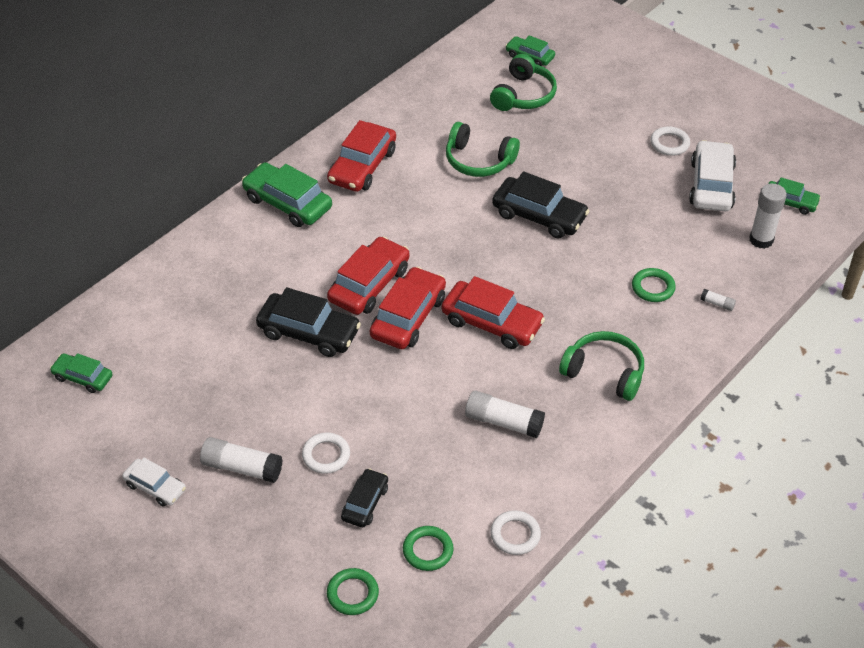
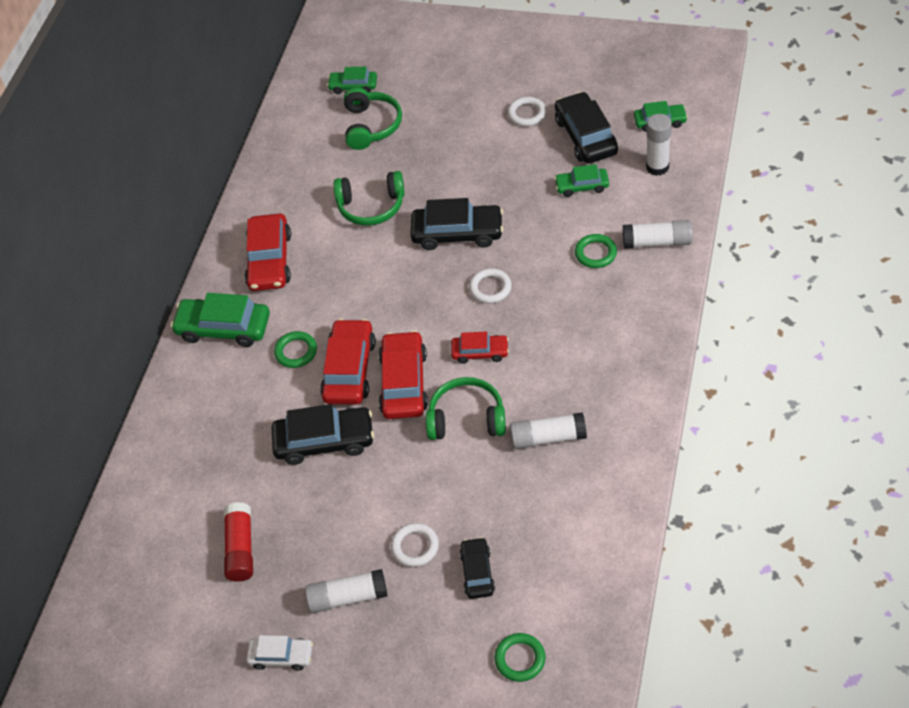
camera: 20 degrees left, 5 degrees up
green car [50,353,113,393] -> green car moved to [554,164,609,197]
green ring [403,526,454,571] -> green ring moved to [274,331,317,368]
red car [442,276,545,349] -> red car [451,332,509,364], size x0.58
white ring [490,510,541,555] -> white ring moved to [469,268,512,304]
green headphones [559,331,644,401] -> green headphones moved to [426,377,506,440]
white car [689,140,736,211] -> black car [555,92,618,163]
white glue stick [700,289,736,311] -> white glue stick [623,220,693,249], size x2.11
none -> red glue stick [224,502,253,582]

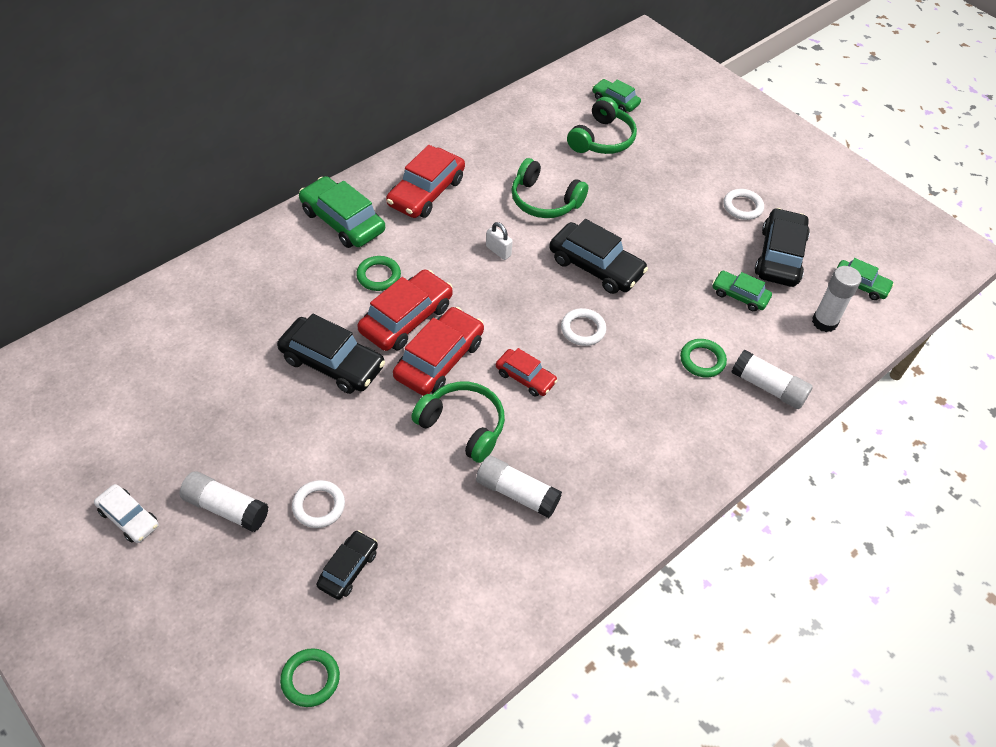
camera: 25 degrees right, 0 degrees up
red glue stick [224,502,253,582] -> none
none -> white padlock [486,222,513,260]

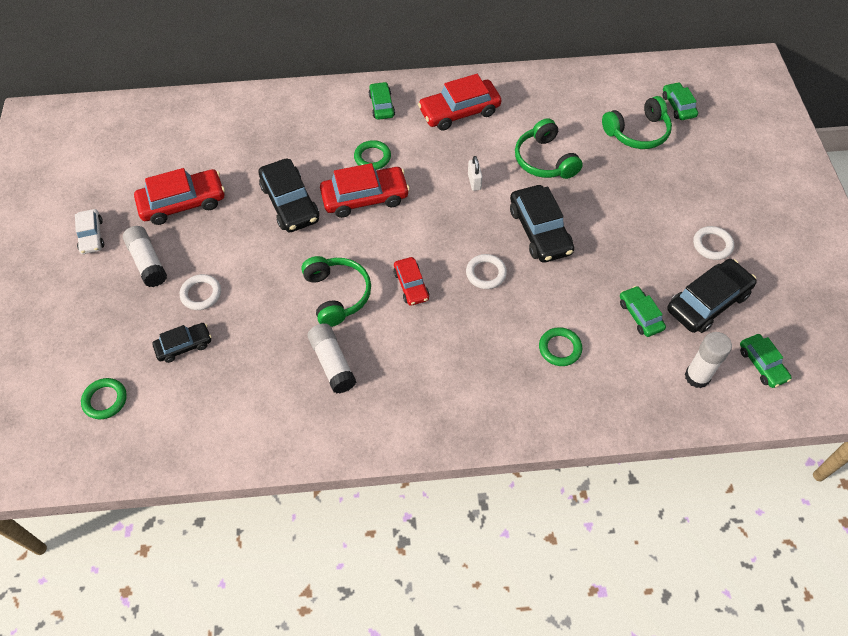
camera: 40 degrees right, 5 degrees up
green car [299,176,385,248] -> green car [369,82,395,120], size x0.58
red car [393,307,484,396] -> red car moved to [134,168,225,225]
white glue stick [731,350,813,409] -> none

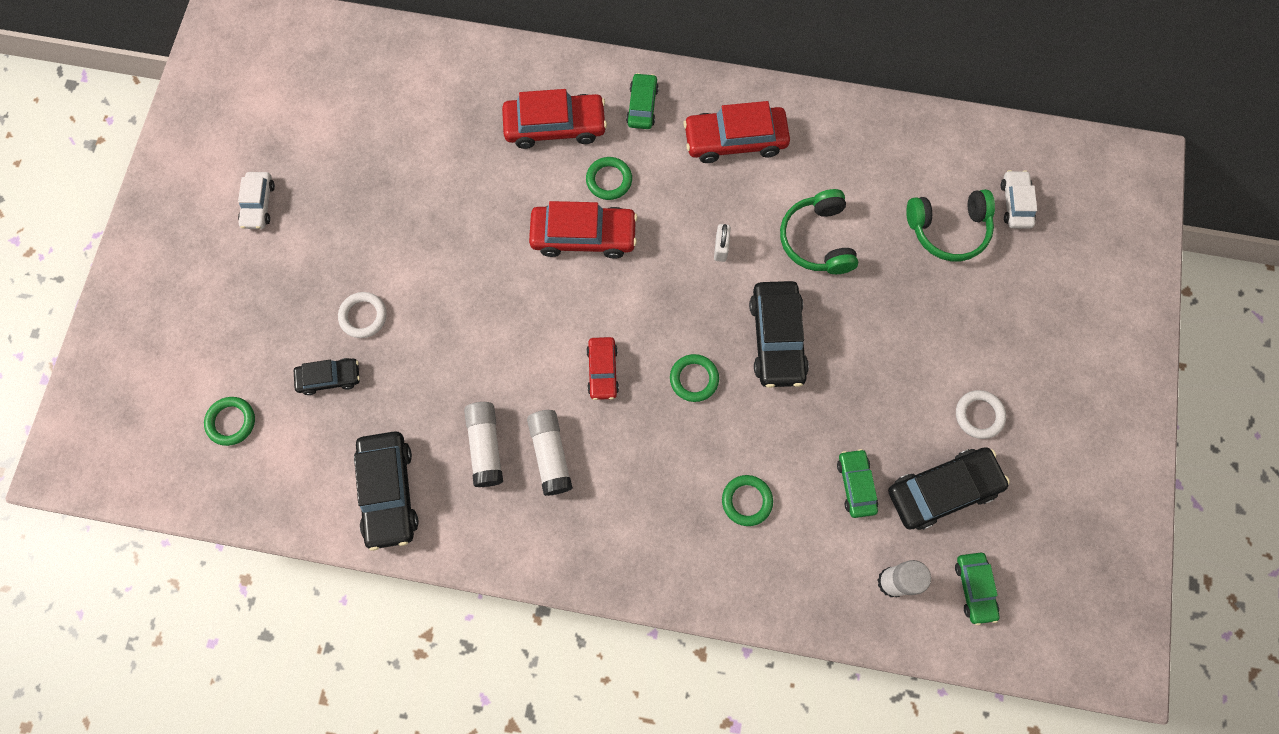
camera: 15 degrees right, 15 degrees up
white glue stick [123,226,167,287] -> white glue stick moved to [527,410,573,496]
red car [134,168,225,225] -> red car moved to [502,89,607,149]
black car [258,158,319,232] -> black car moved to [354,431,419,551]
green headphones [301,256,371,327] -> none
white ring [466,254,507,289] -> green ring [670,354,719,402]
green car [662,82,698,120] -> white car [1001,170,1037,229]

